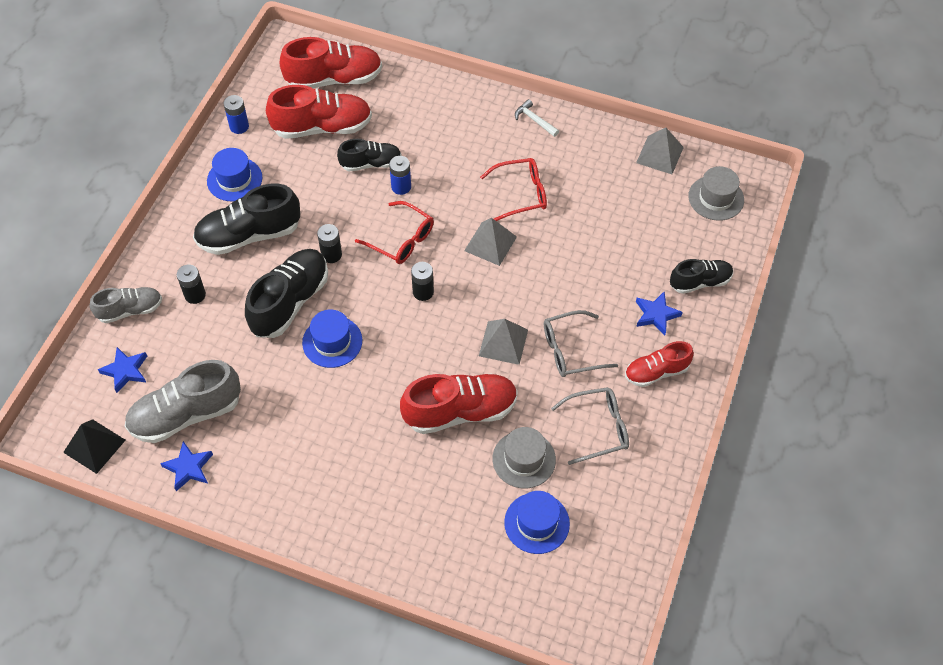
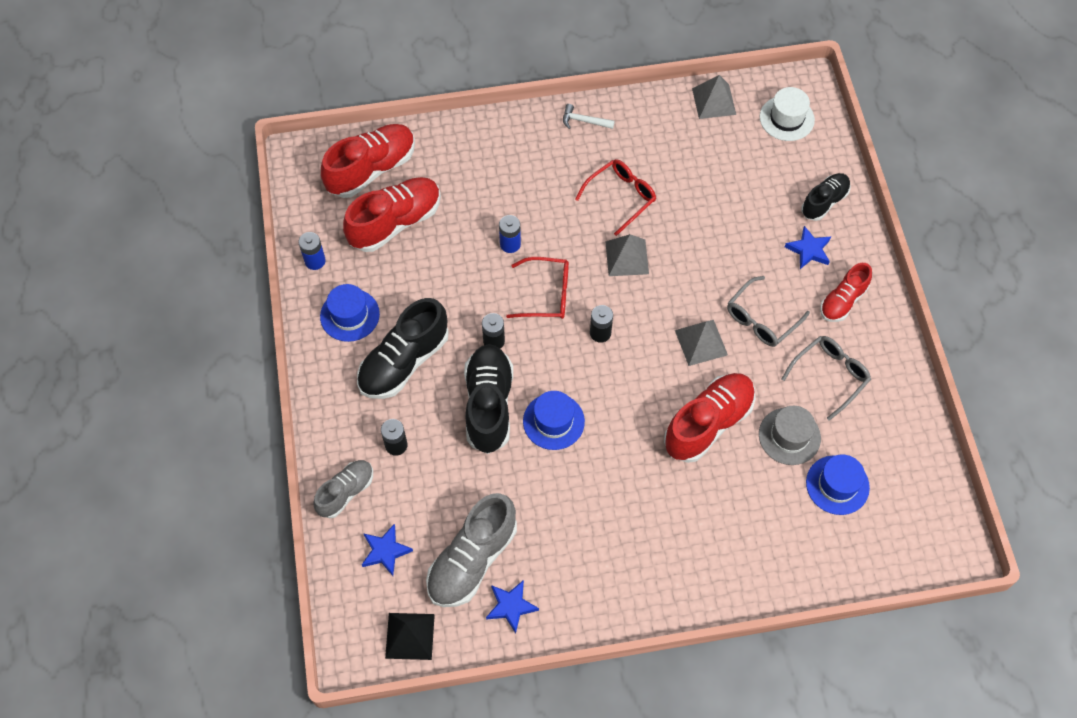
camera: 30 degrees left, 5 degrees up
black shoe [337,139,401,171] -> none
grey hat [688,166,744,221] -> white hat [760,87,815,141]

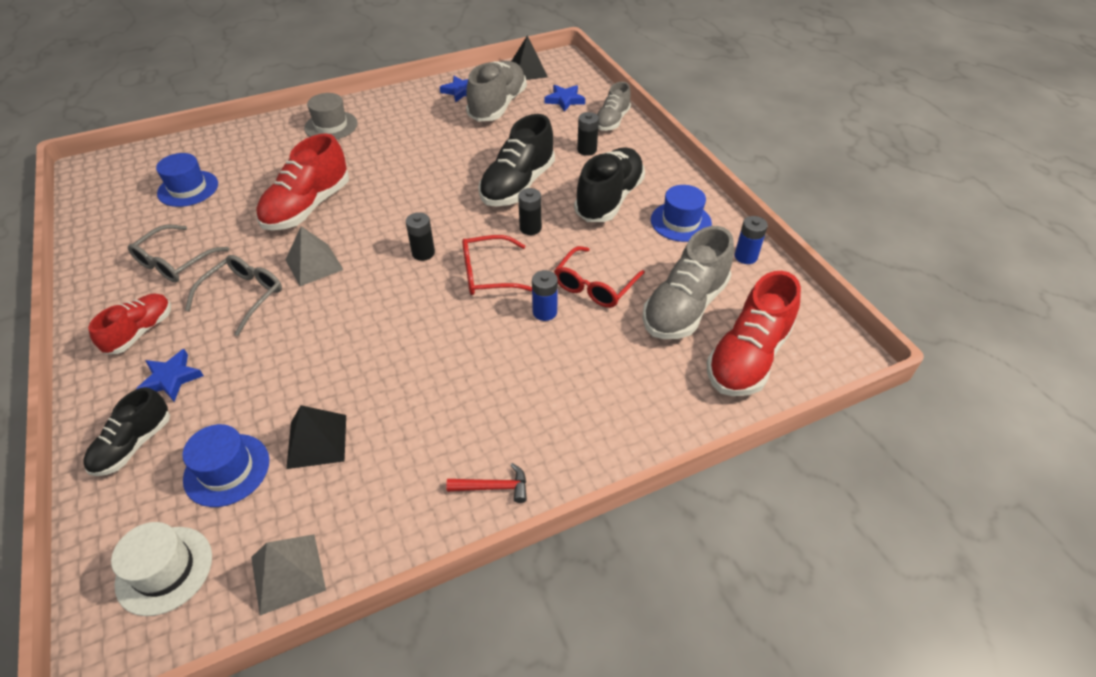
camera: 165 degrees right, 15 degrees down
red shoe [343,177,441,252] -> grey shoe [642,226,734,339]
black shoe [464,344,513,454] -> black shoe turned 45 degrees clockwise [478,114,555,206]
blue hat [523,391,585,450] -> blue hat moved to [183,424,269,507]
white hammer [563,104,615,129] -> red hammer [446,463,527,503]
red glasses [575,159,656,236] -> red glasses moved to [554,246,645,308]
grey pyramid [605,234,649,276] -> none
grey hat [759,406,821,465] -> grey hat moved to [304,93,358,140]
none -> black pyramid [286,405,346,469]

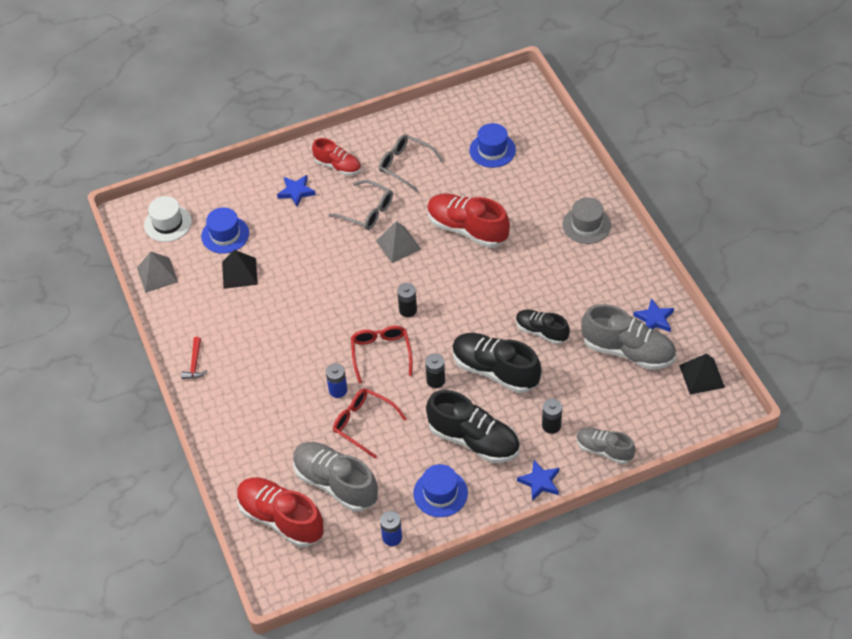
camera: 95 degrees right, 5 degrees up
black shoe [84,387,170,476] -> black shoe moved to [516,309,570,344]
blue star [545,85,585,112] -> blue star moved to [517,460,559,501]

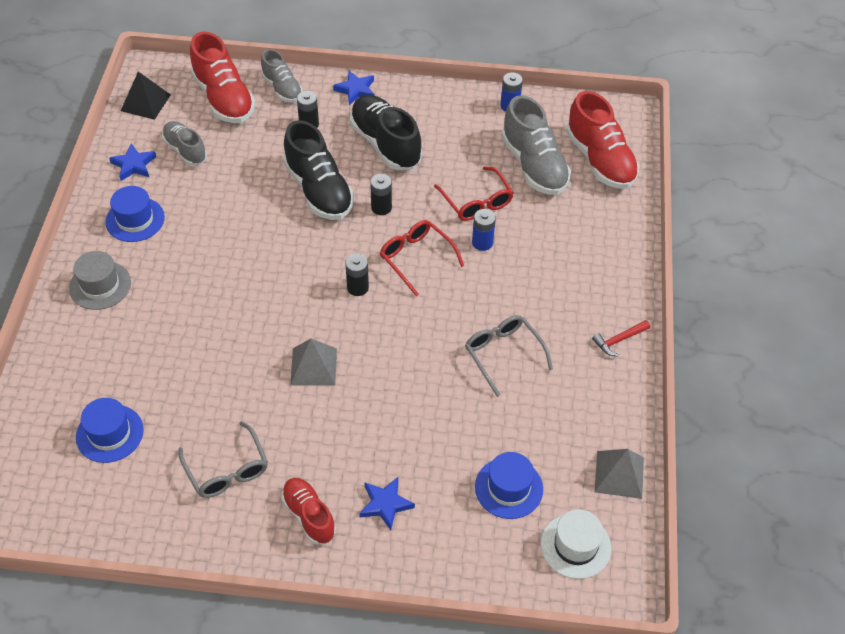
camera: 155 degrees left, 0 degrees up
red hammer [181,337,208,379] -> red hammer turned 150 degrees counterclockwise [592,320,650,357]
black pyramid [222,250,258,289] -> none
grey glasses [329,180,393,230] -> grey glasses moved to [465,315,553,397]
red glasses [351,326,413,383] -> red glasses turned 120 degrees clockwise [380,220,464,296]
blue hat [413,464,468,517] -> blue hat moved to [105,186,165,242]
red shoe [427,193,510,248] -> red shoe moved to [190,31,255,123]
black shoe [516,309,570,344] -> none
grey shoe [581,304,676,370] -> grey shoe [162,121,207,166], size x0.60

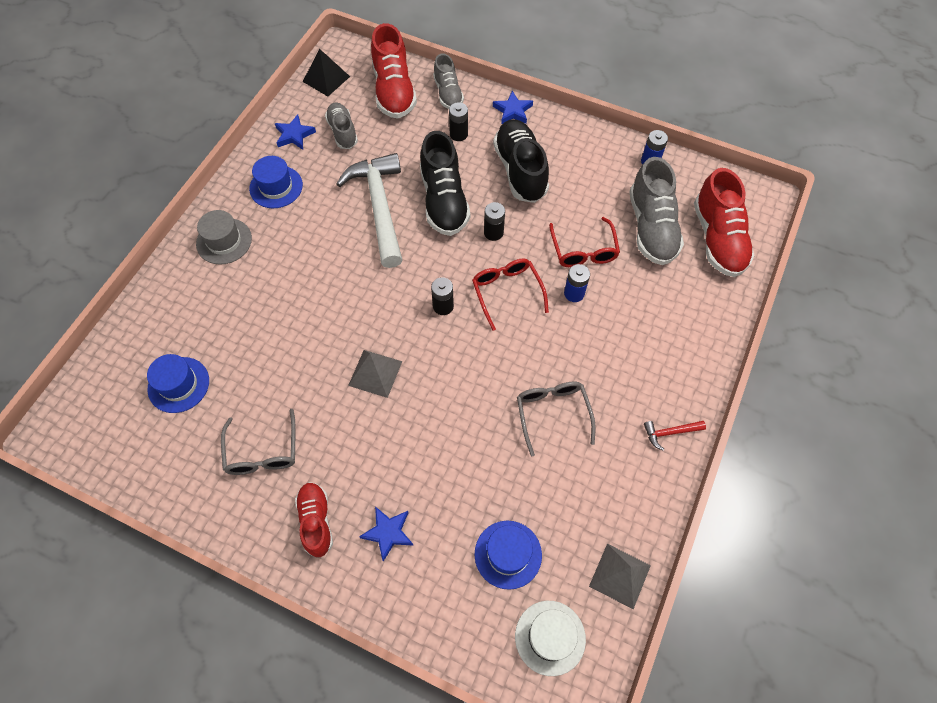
camera: 20 degrees right, 10 degrees up
none -> white hammer [336,153,402,268]

